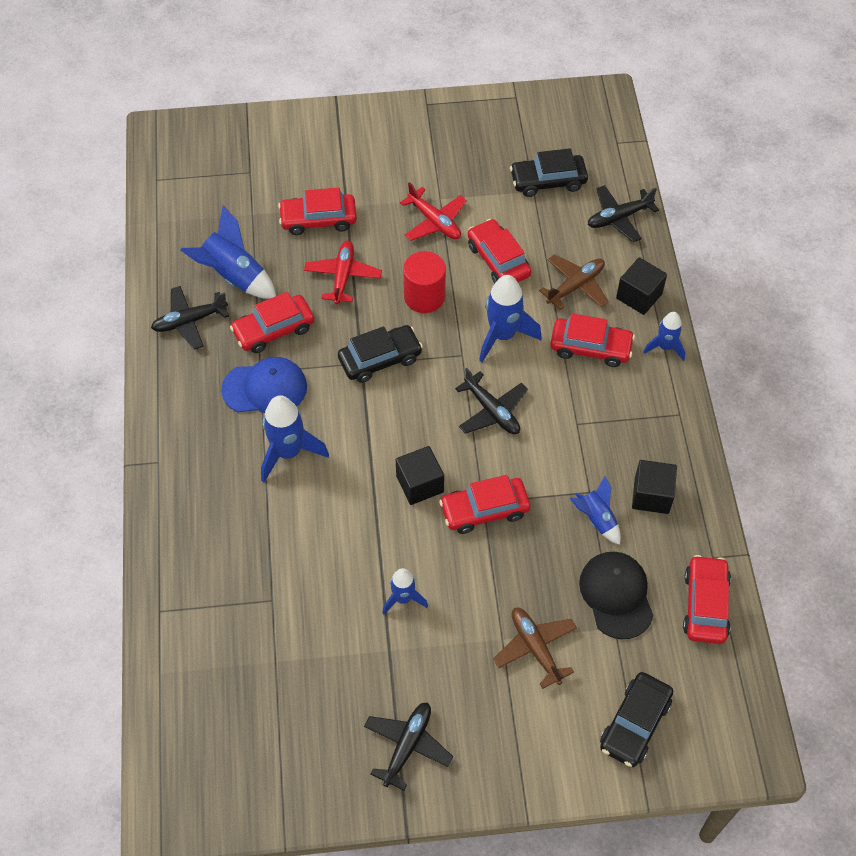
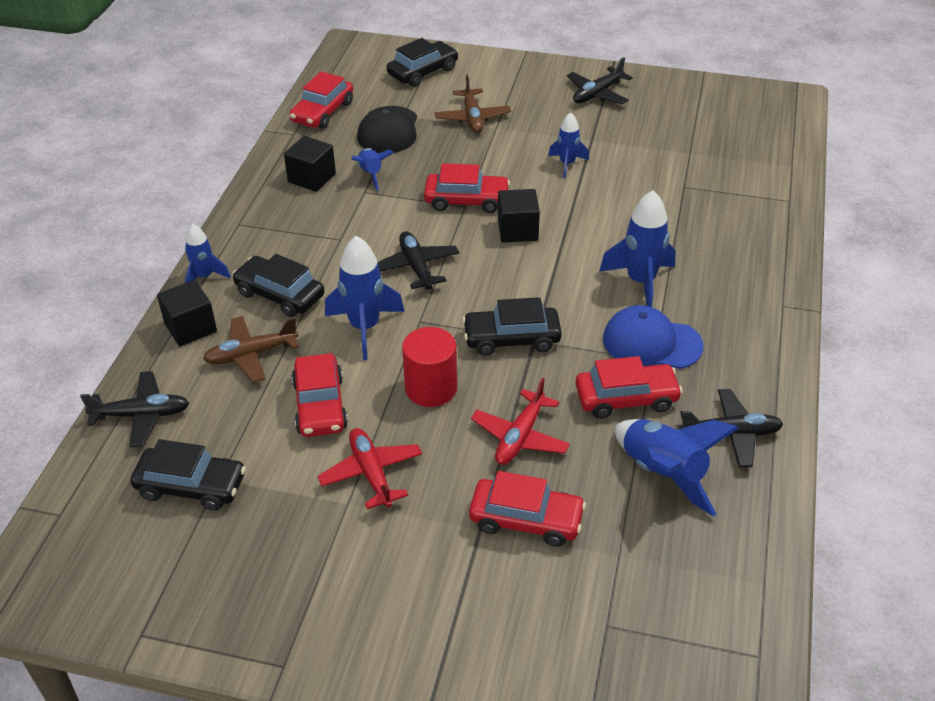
camera: 160 degrees left, 15 degrees down
red car [550,313,635,367] -> black car [232,254,324,317]

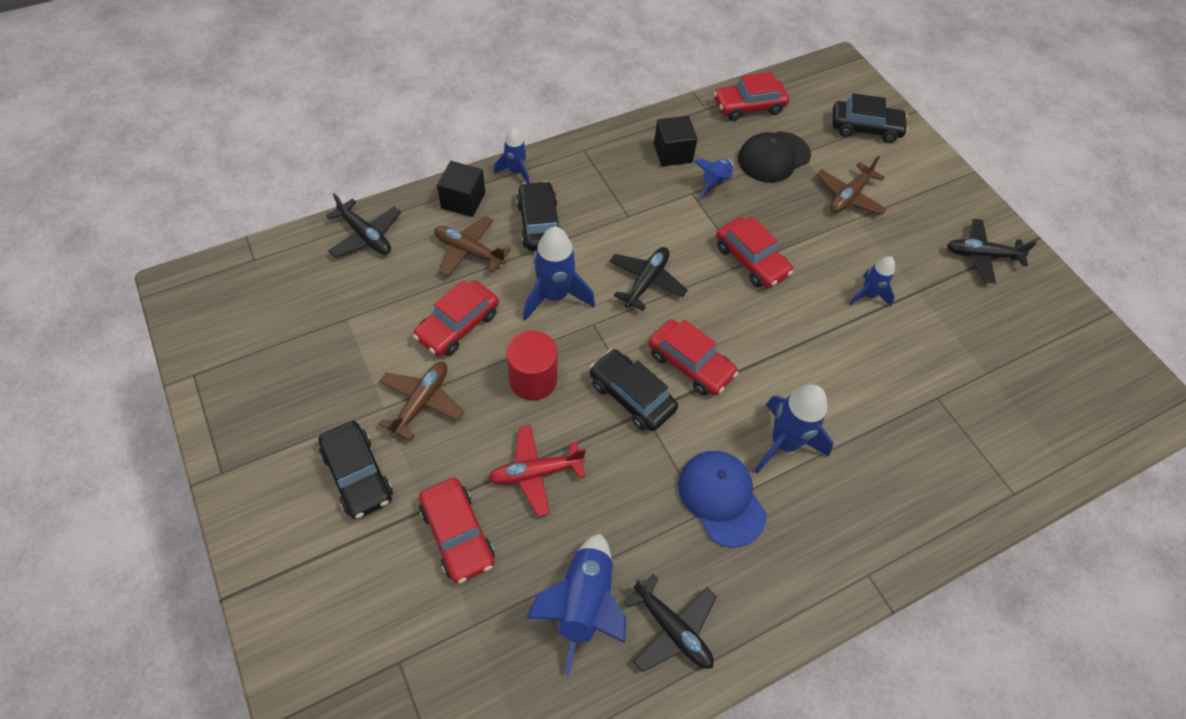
camera: 45 degrees right, 15 degrees up
black car [130,439,246,511] -> black car moved to [318,421,393,519]
red plane [317,428,422,509] -> brown plane [379,362,464,441]
black cube [498,189,540,243] -> none
red car [575,356,683,419] -> red car moved to [648,319,739,396]

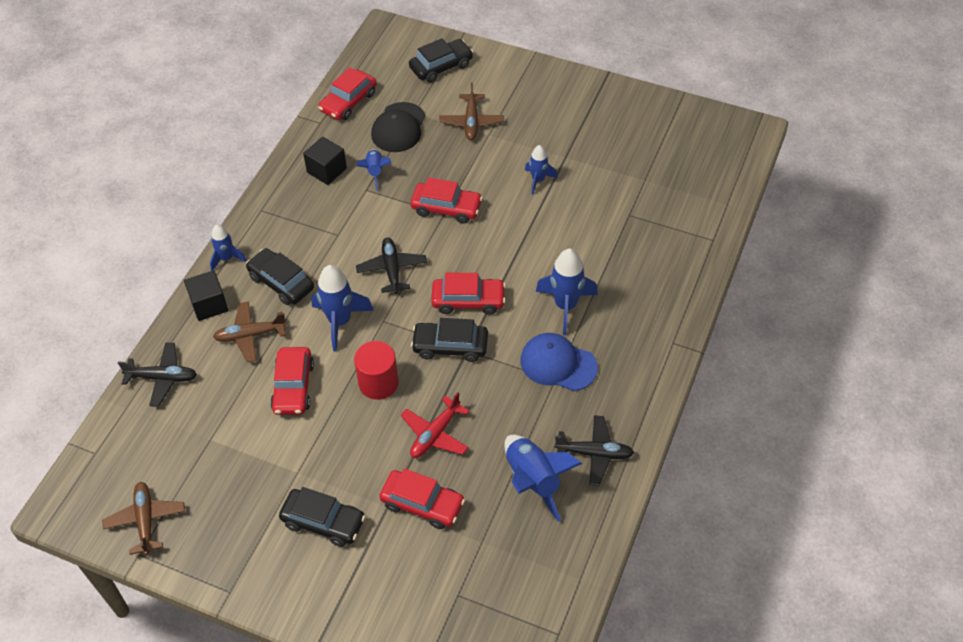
camera: 35 degrees left, 5 degrees down
brown plane [379,362,464,441] -> brown plane moved to [102,482,185,555]
black plane [947,219,1037,283] -> none

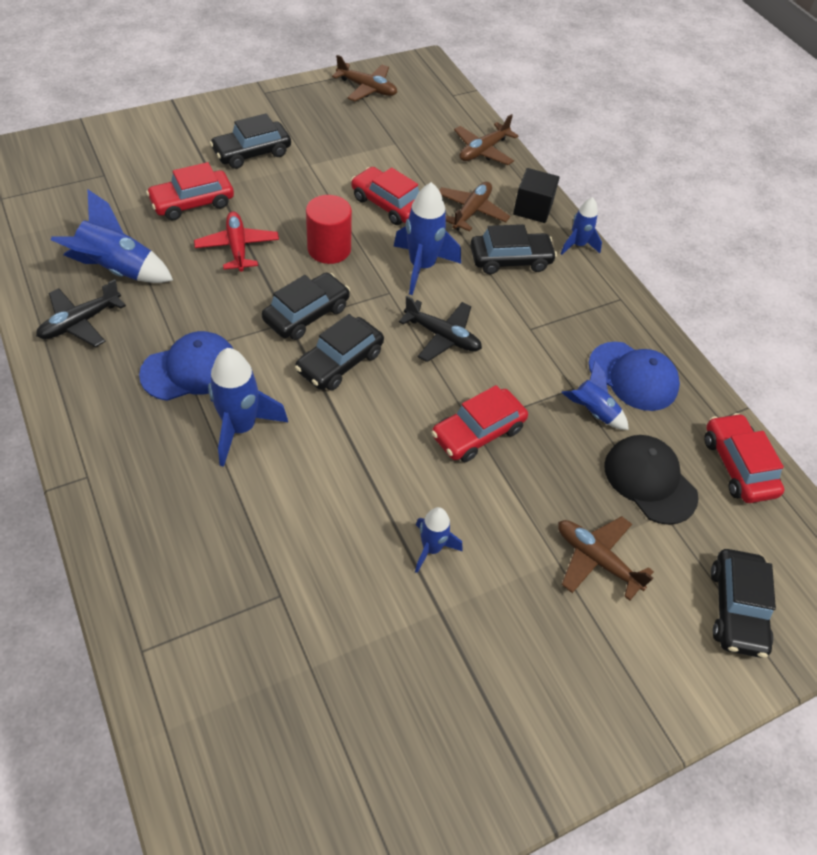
camera: 125 degrees right, 0 degrees up
black plane [118,343,197,407] -> brown plane [454,114,518,165]
black cube [303,137,347,185] -> blue cap [589,342,680,411]
red car [431,273,506,315] -> black car [295,314,384,391]

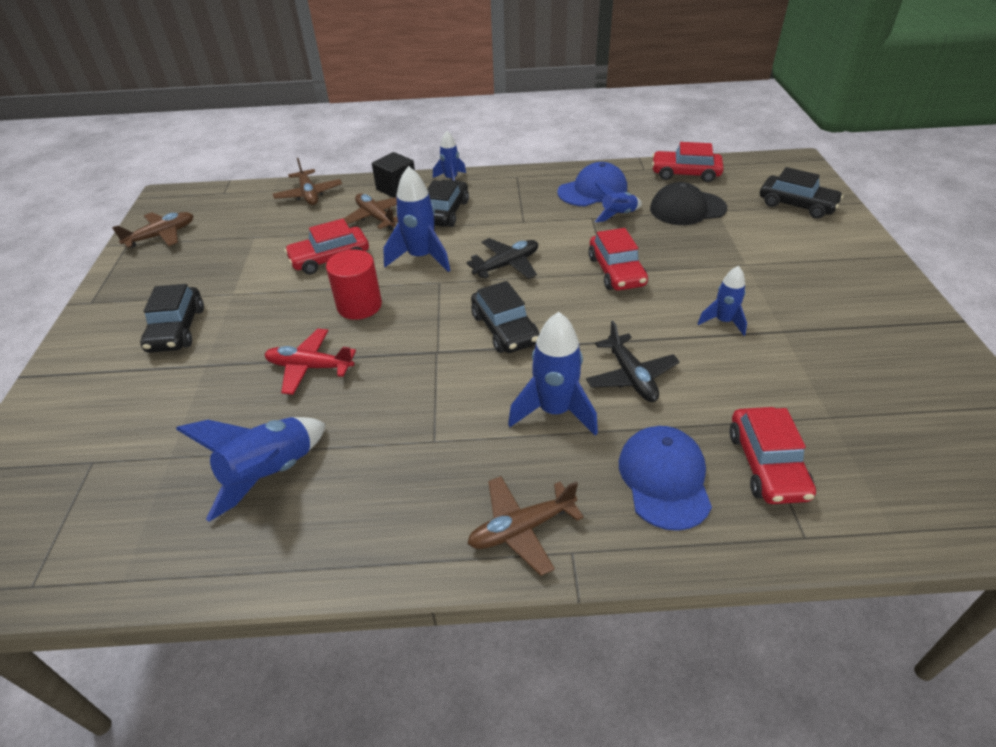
camera: 60 degrees left, 10 degrees down
black plane [36,279,126,347] -> black plane moved to [586,321,680,402]
blue cap [139,331,234,401] -> blue cap moved to [619,426,712,531]
red car [146,162,234,220] -> red car moved to [729,407,816,504]
black car [262,272,350,340] -> none
brown plane [558,516,654,601] -> brown plane moved to [468,476,584,576]

